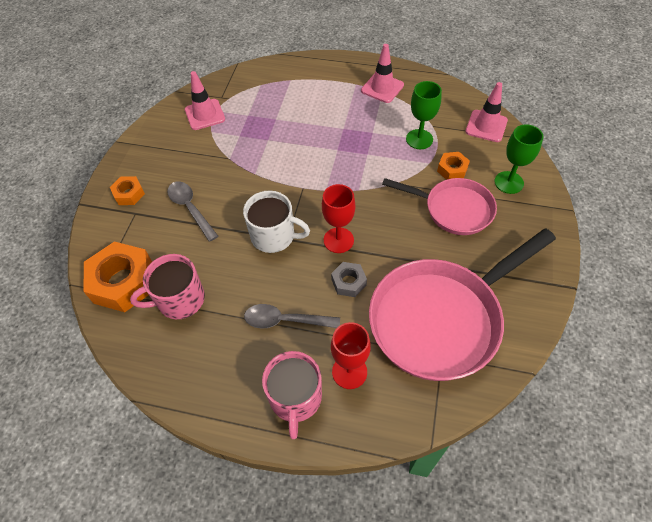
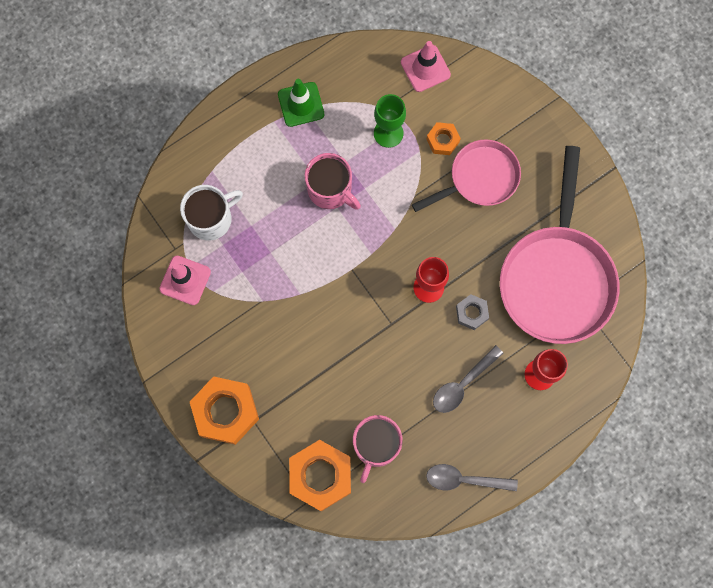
camera: 50 degrees left, 20 degrees up
orange nut [110,176,145,205] -> orange nut [190,376,259,445], size x1.95
grey spoon [167,182,218,242] -> grey spoon moved to [426,464,518,491]
white mug [243,191,310,253] -> white mug moved to [180,185,243,240]
pink mug [262,351,322,439] -> pink mug moved to [305,153,361,210]
pink traffic cone [361,44,404,103] -> green traffic cone [278,79,324,127]
green goblet [495,124,543,194] -> none

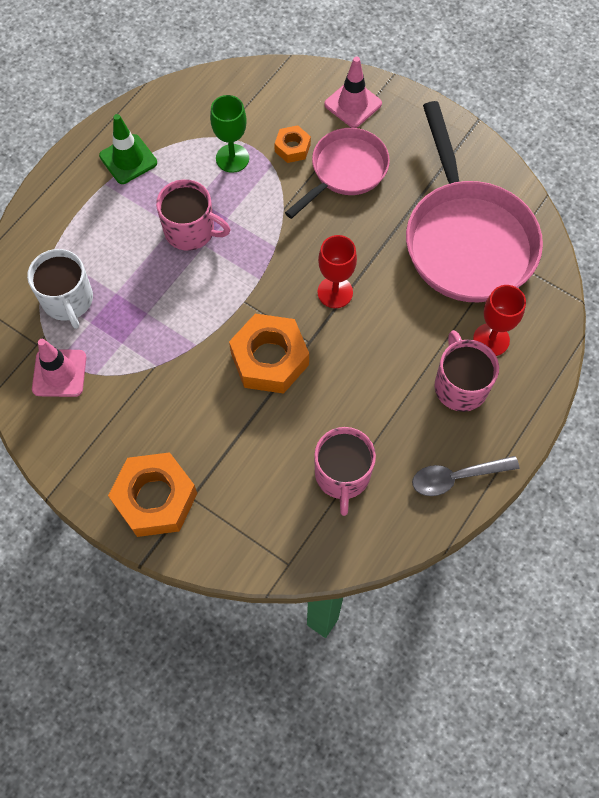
camera: 20 degrees left, 10 degrees down
white mug [180,185,243,240] -> white mug turned 120 degrees clockwise [27,249,93,329]
orange nut [289,440,351,511] -> orange nut moved to [229,314,309,394]
pink traffic cone [401,41,451,92] -> pink traffic cone moved to [324,56,382,128]
grey spoon [433,345,503,413] -> none
grey nut [456,294,489,330] -> none
none -> pink mug [434,330,499,412]

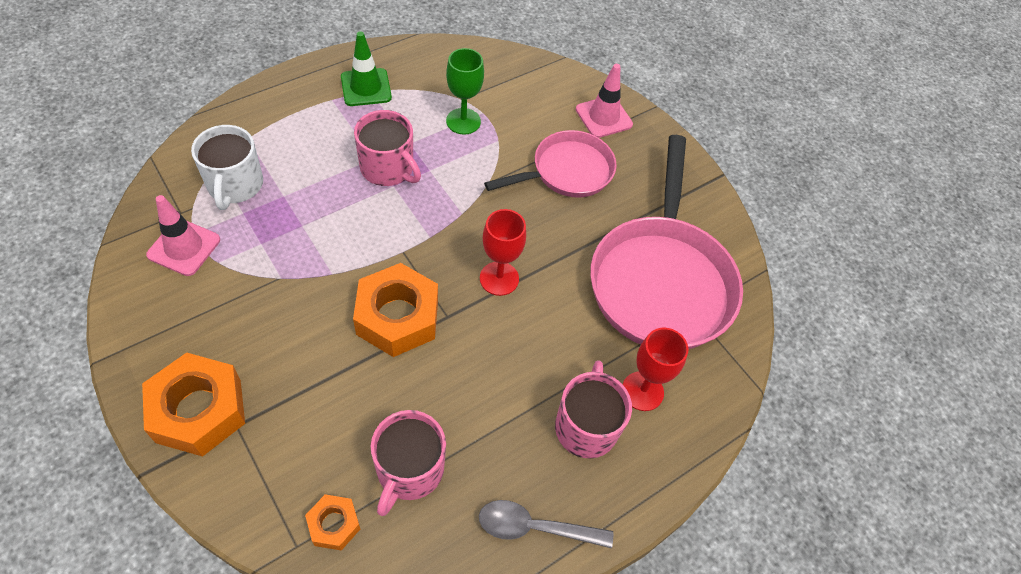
camera: 15 degrees right, 10 degrees down
orange nut [274,125,311,163] -> orange nut moved to [305,494,360,550]

